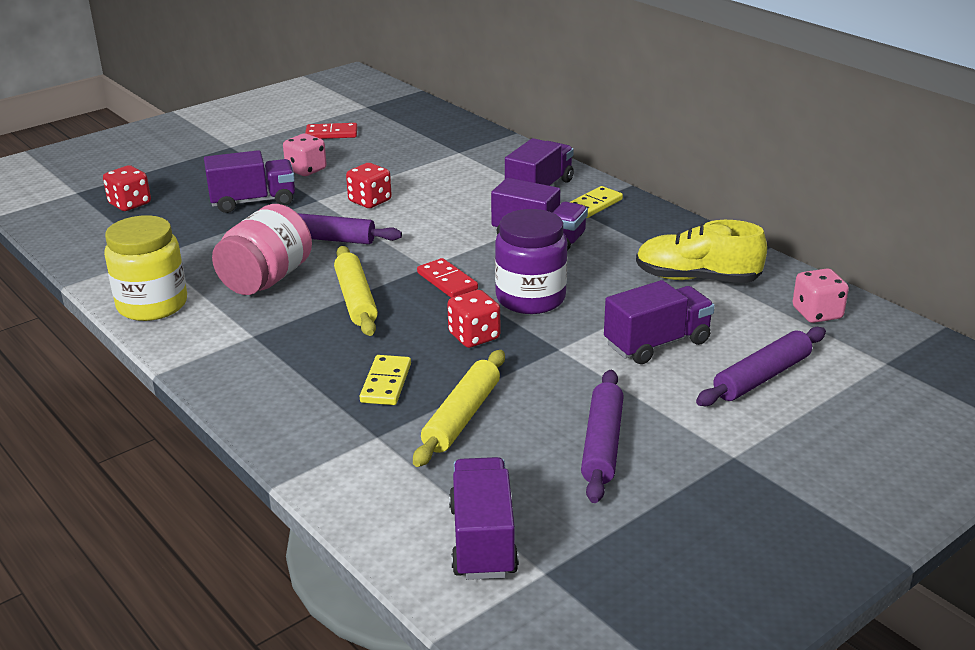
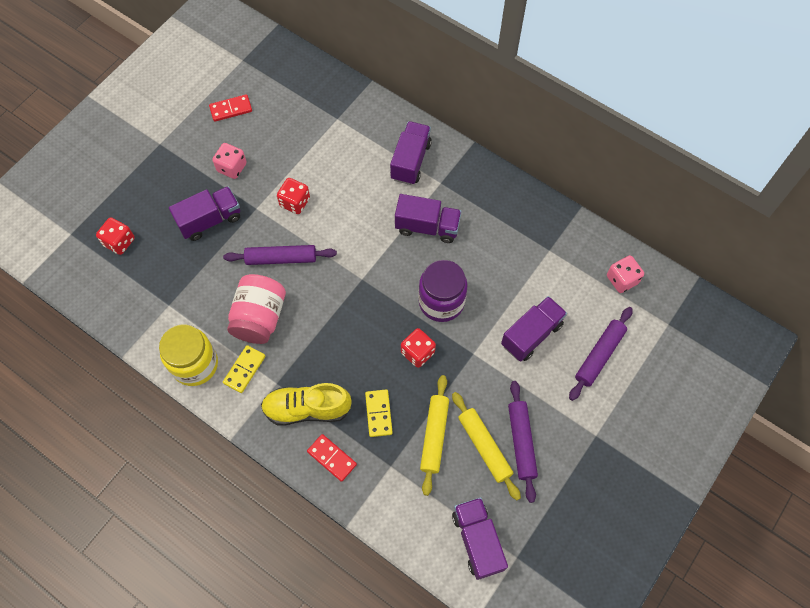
camera: 15 degrees left, 35 degrees up
yellow rolling pin [334,246,378,336] -> yellow rolling pin moved to [452,392,521,500]
red domino [417,258,478,298] -> red domino moved to [307,434,357,482]
yellow domino [571,186,623,218] -> yellow domino moved to [223,345,266,393]
yellow shoe [636,220,767,283] -> yellow shoe moved to [261,383,352,426]

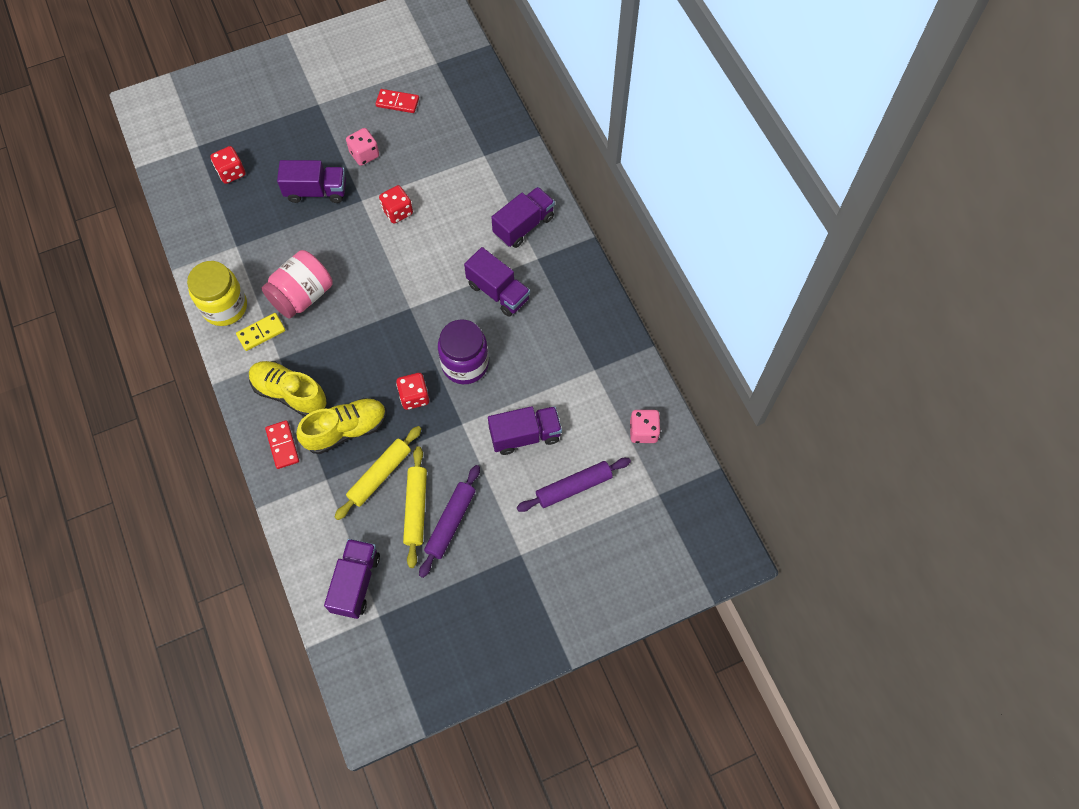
camera: 30 degrees right, 0 degrees up
purple rolling pin [223,245,337,265] -> none
yellow domino [365,390,393,437] -> yellow shoe [296,398,387,454]

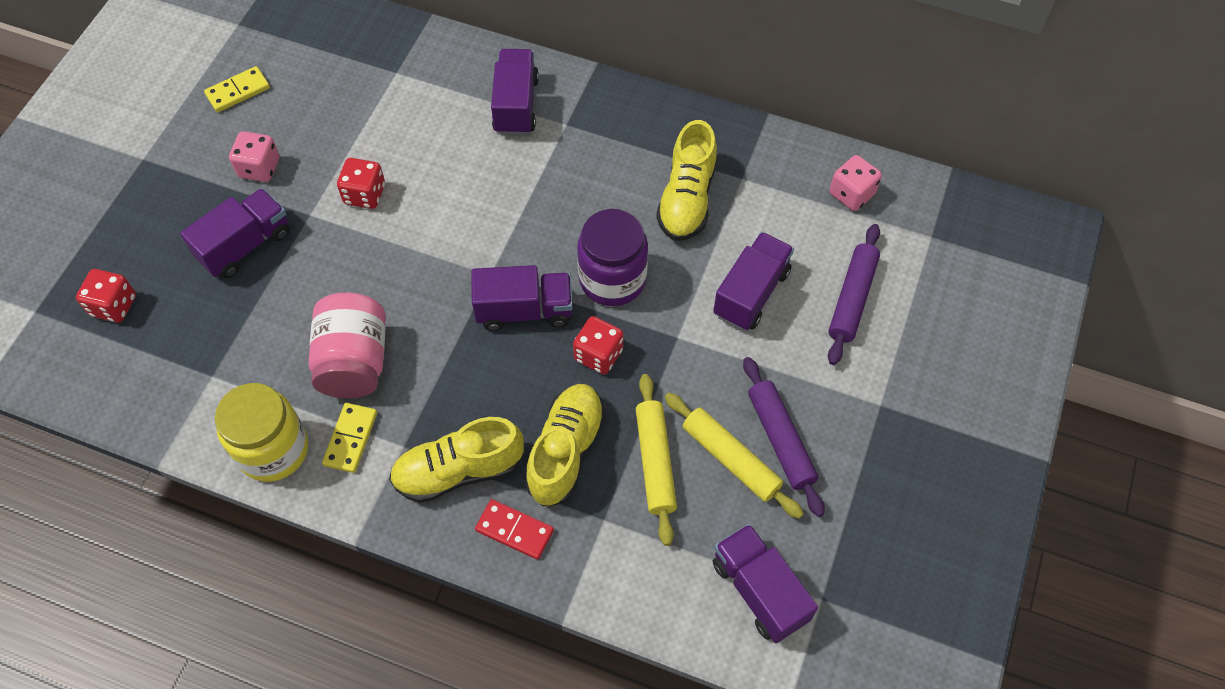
camera: 45 degrees left, 5 degrees down
red domino [376,89,419,113] -> yellow domino [204,66,270,112]
purple truck [464,247,530,317] -> purple truck moved to [471,265,573,331]
none -> yellow shoe [656,120,717,241]

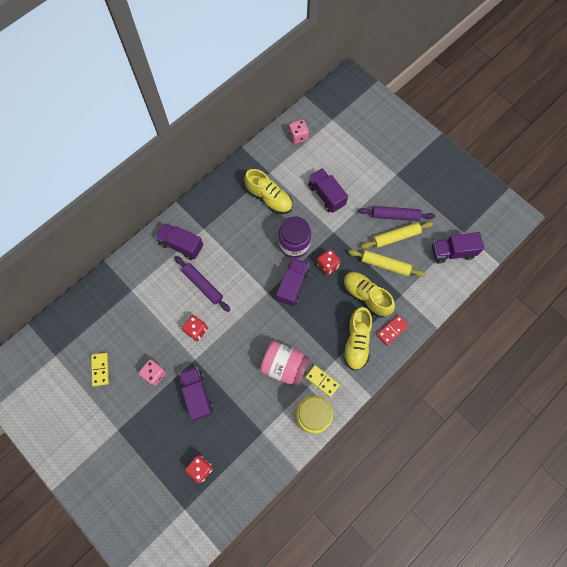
camera: 65 degrees left, 10 degrees up
purple rolling pin [828,224,880,365] -> purple rolling pin moved to [175,256,230,312]

